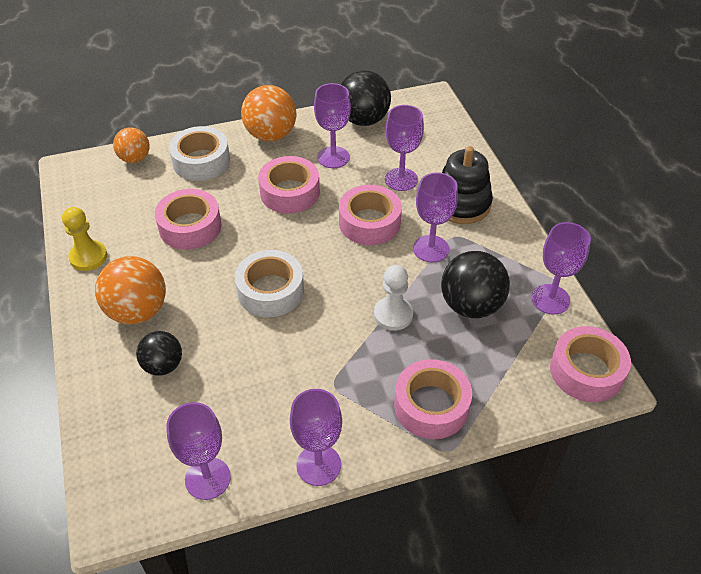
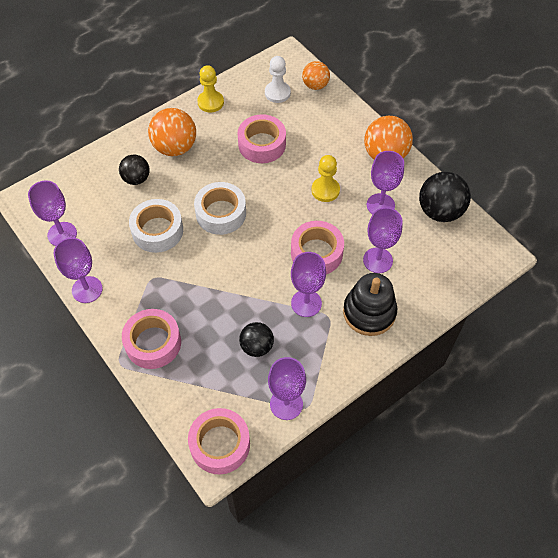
camera: 70 degrees right, 10 degrees up
white tape [169,126,230,181] -> white tape moved to [129,199,183,253]
pink tape [258,156,320,214] -> yellow pawn [311,155,340,202]
white pawn [374,265,413,331] -> white pawn moved to [265,56,291,103]
black ball [441,251,510,318] -> black ball [239,322,274,357], size x0.62

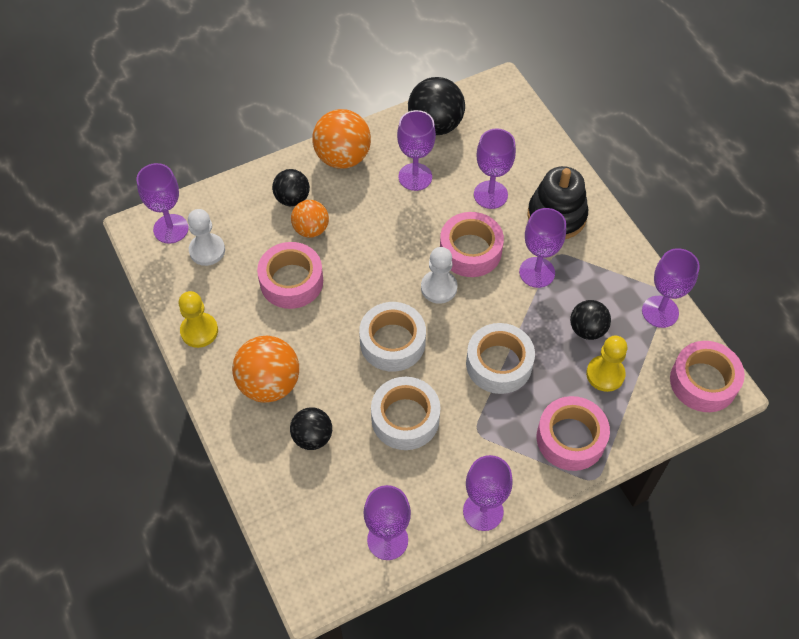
camera: 80 degrees left, 0 degrees up
orange ball [302,61,330,90] -> orange ball moved to [291,200,329,238]
yellow pawn [311,155,340,202] -> yellow pawn moved to [586,336,627,392]
none -> purple goblet [137,163,189,244]
none -> black ball [272,169,310,206]
none -> white pawn [421,247,457,304]
none -> white tape [466,323,535,394]

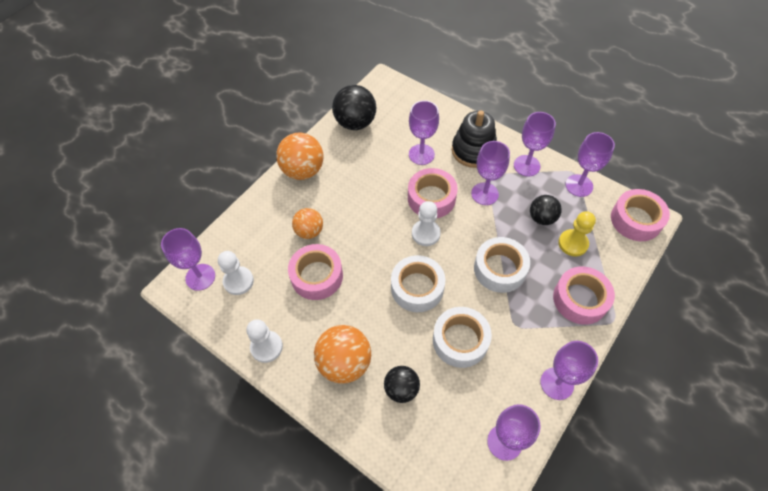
camera: 25 degrees left, 0 degrees up
yellow pawn [179,291,218,348] -> white pawn [247,319,283,363]
black ball [272,169,310,206] -> none
purple goblet [397,110,436,191] -> purple goblet moved to [514,112,556,177]

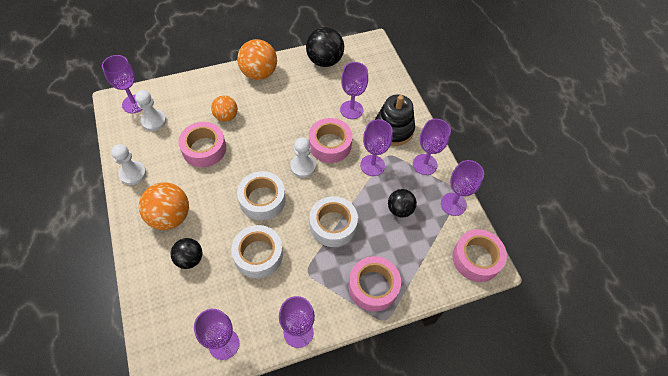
camera: 30 degrees right, 0 degrees up
yellow pawn [558,211,596,256] -> none

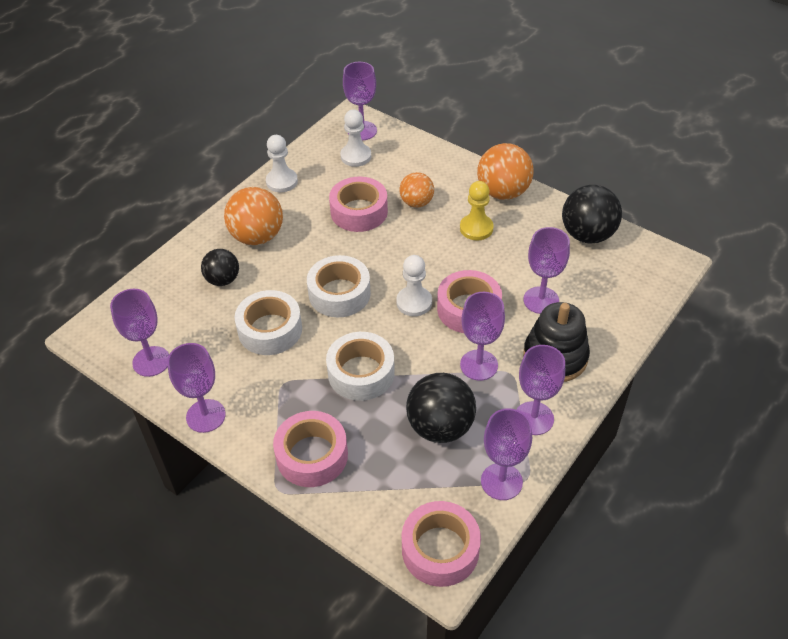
camera: 60 degrees right, 10 degrees down
black ball [388,189,417,218] -> black ball [406,373,476,443], size x1.60
none -> yellow pawn [460,181,494,241]

